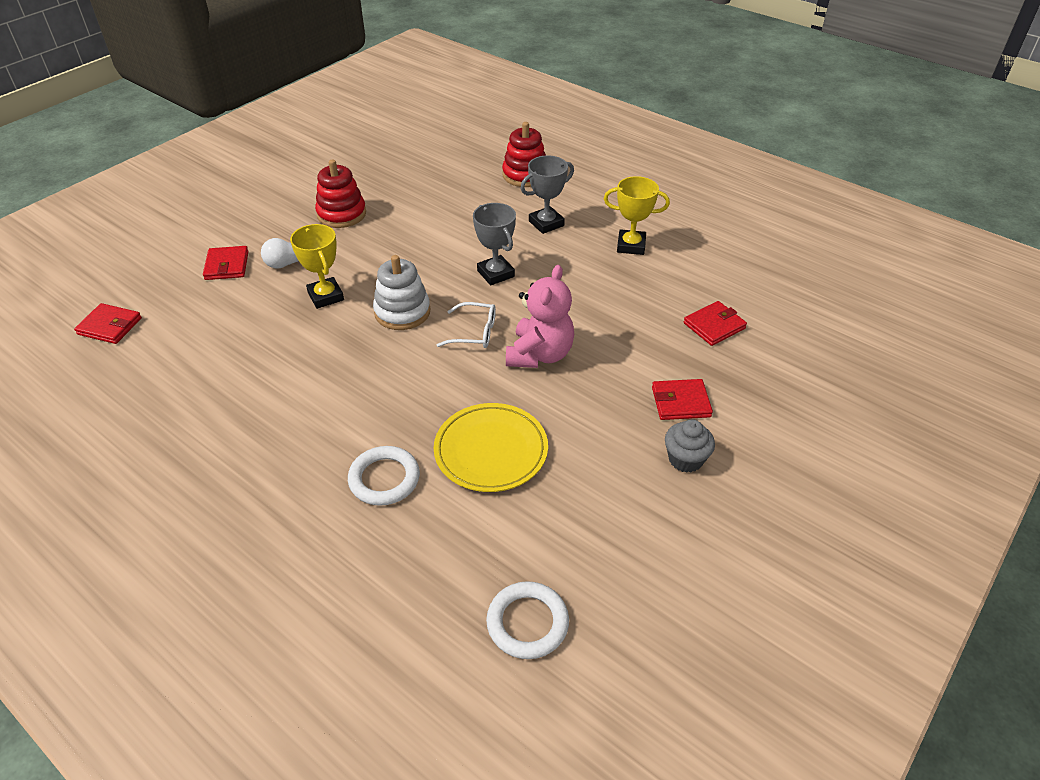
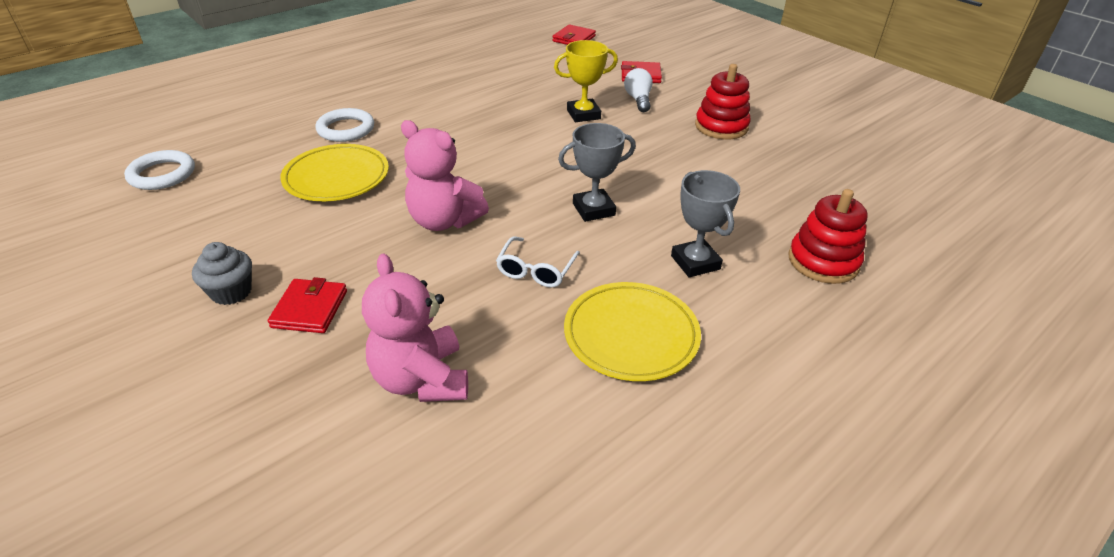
camera: 100 degrees right, 5 degrees down
white stacking toy [373,255,431,330] -> none
white glasses [437,302,496,348] -> white glasses moved to [496,236,580,288]
yellow trophy [604,176,670,255] -> yellow plate [564,282,701,381]
red wallet [684,301,747,346] -> pink teddy bear [362,254,468,402]

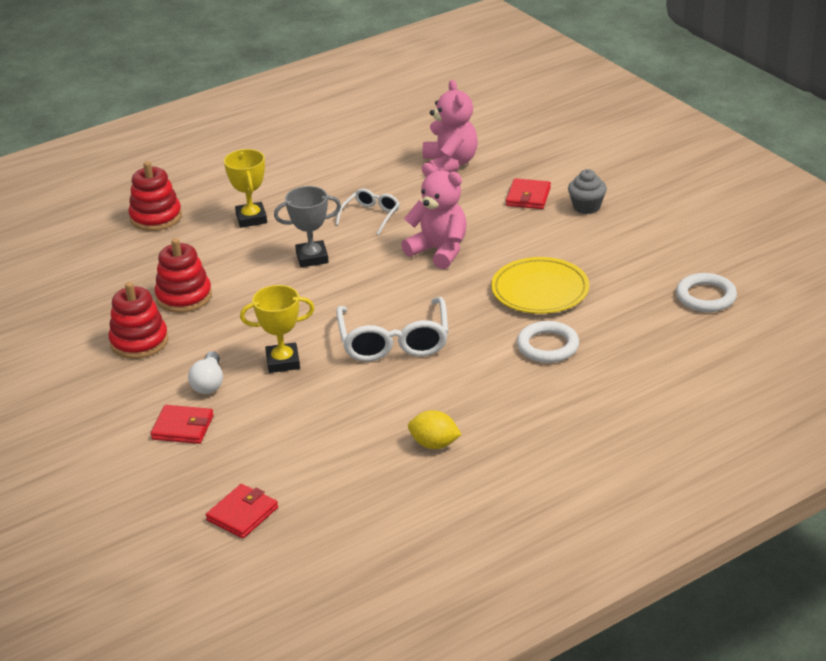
camera: 170 degrees left, 5 degrees down
yellow plate [564,282,701,381] -> none
grey trophy [671,170,740,277] -> yellow trophy [224,149,267,228]
none -> red stacking toy [155,238,212,313]
none -> white glasses [336,297,448,361]
none -> yellow lemon [408,410,462,449]

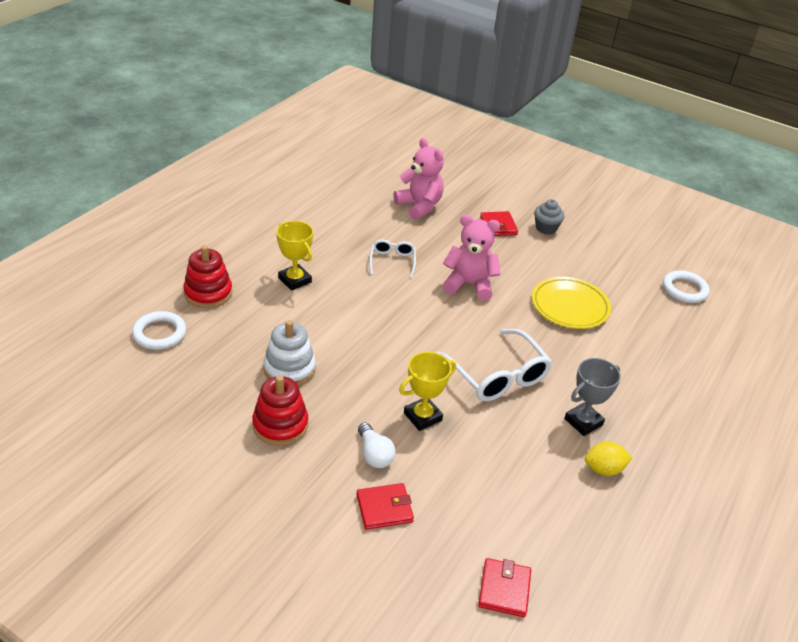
camera: 30 degrees left, 5 degrees up
red stacking toy [155,238,212,313] -> white stacking toy [263,320,316,386]
grey trophy [274,186,341,267] -> grey trophy moved to [564,358,621,436]
white ring [517,321,579,363] -> white ring moved to [132,311,186,350]

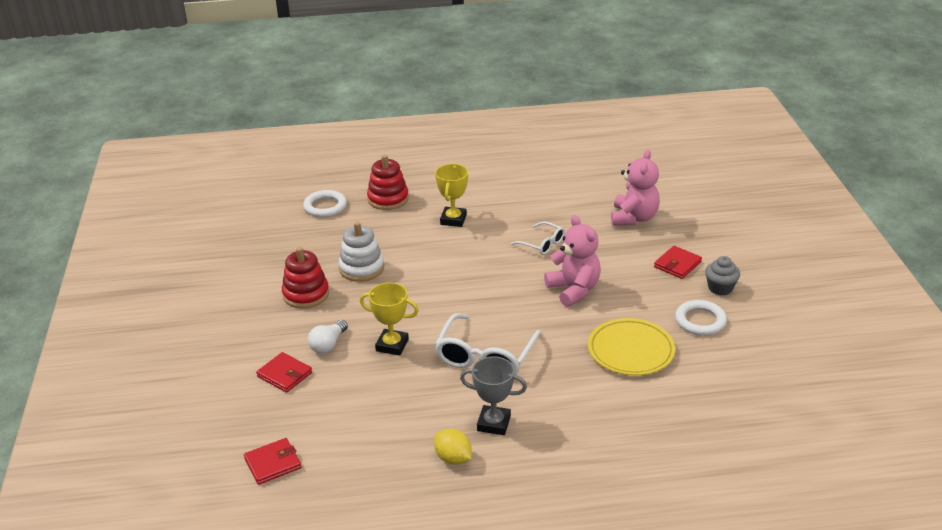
camera: 55 degrees right, 5 degrees down
white glasses [369,239,416,278] -> white glasses turned 75 degrees clockwise [510,221,565,255]
white ring [663,270,710,303] -> white ring moved to [675,300,727,336]

